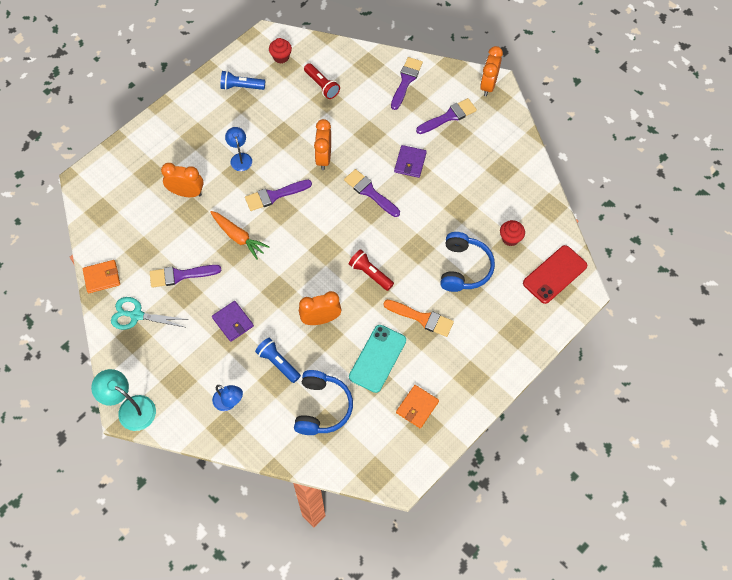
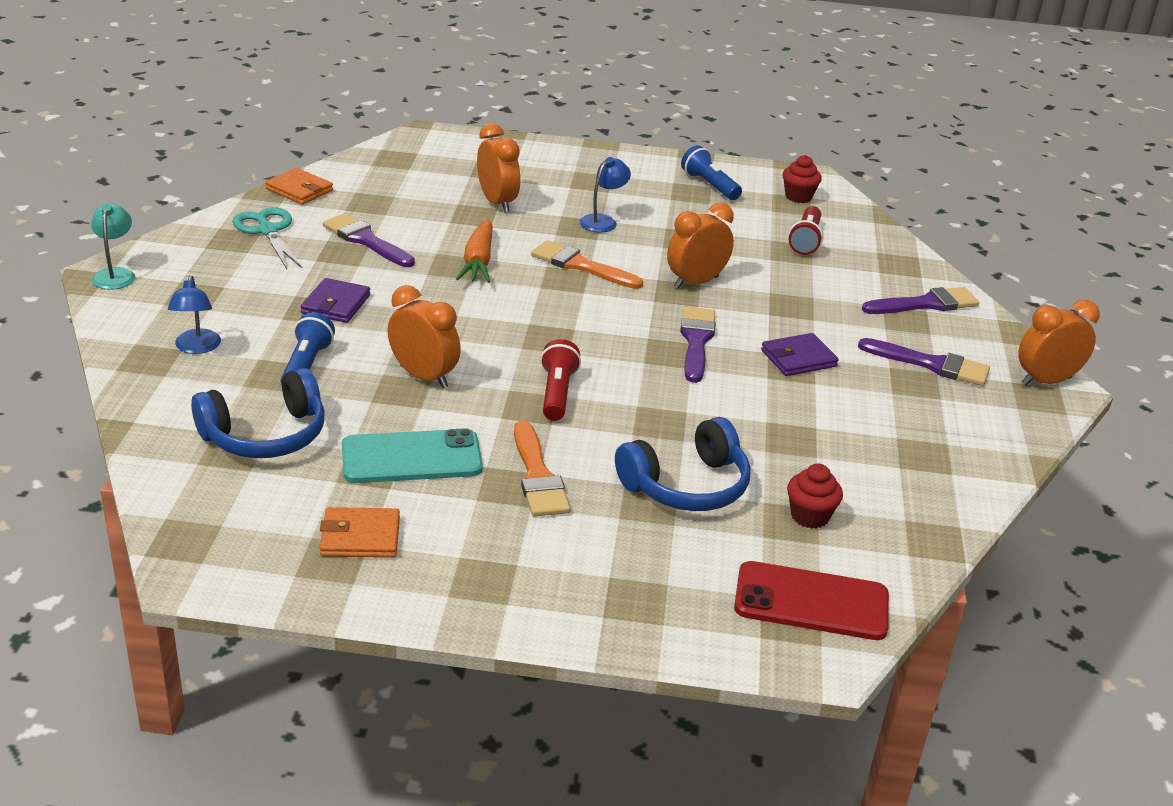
camera: 50 degrees right, 30 degrees down
turquoise lamp [91,369,156,431] -> turquoise lamp [91,203,135,290], size x0.66
purple brush [245,180,312,211] -> orange brush [531,240,643,289]

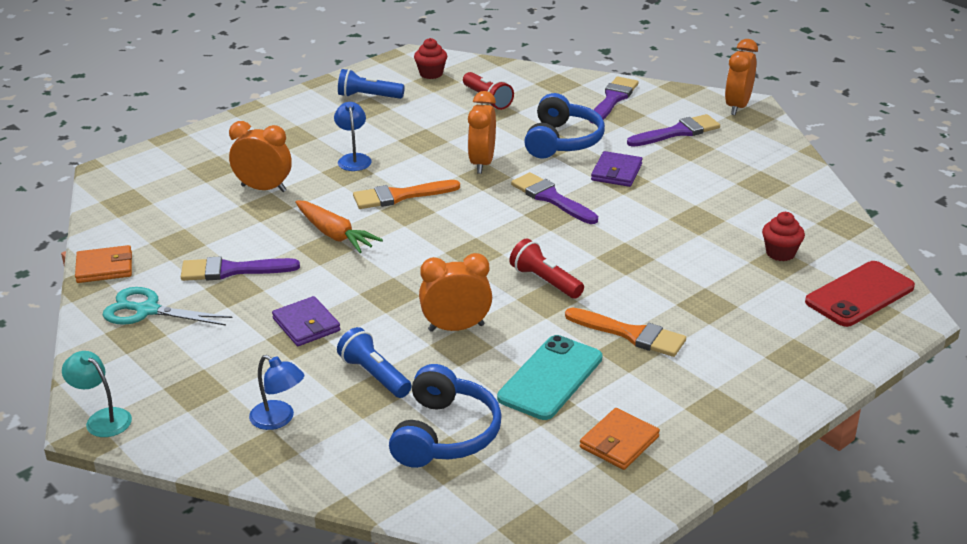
camera: 45 degrees left, 0 degrees up
blue headphones [615,417,751,511] -> blue headphones moved to [524,93,605,158]

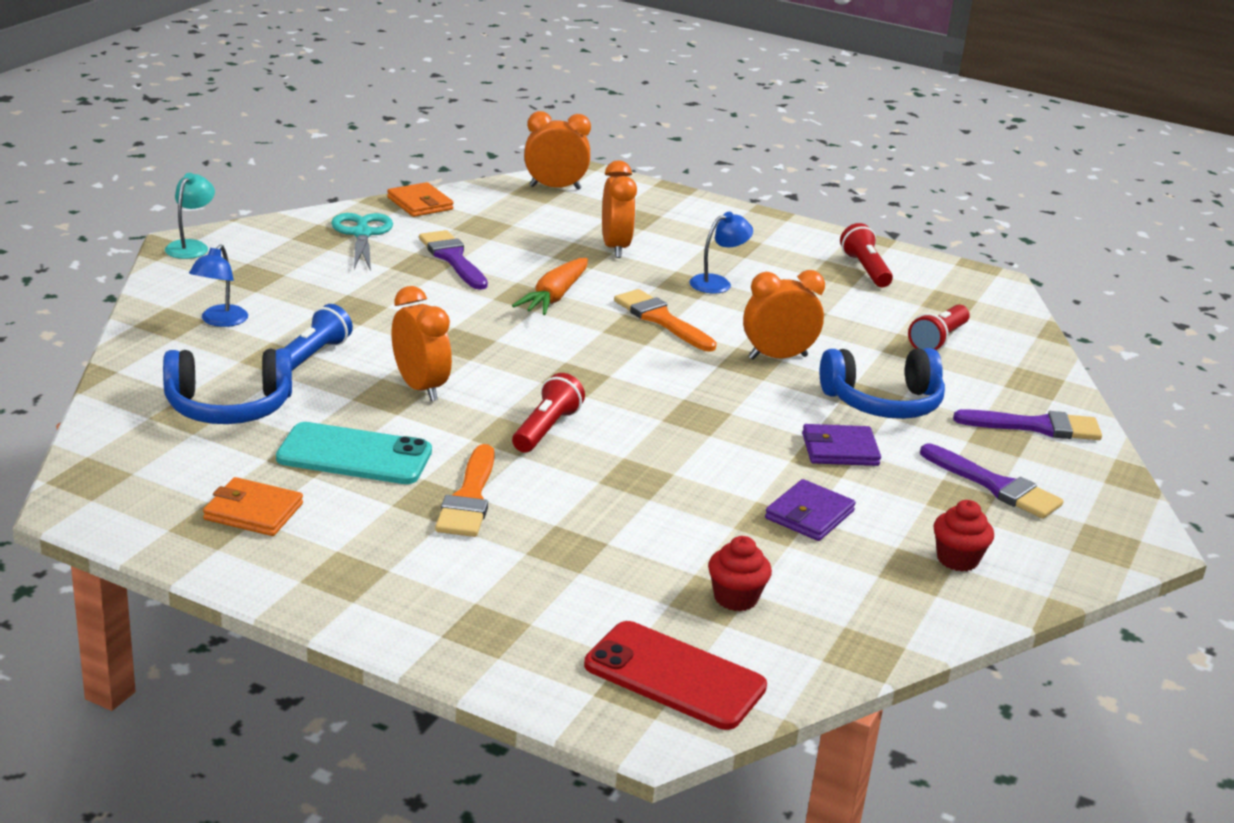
camera: 65 degrees right, 5 degrees down
purple wallet [272,296,340,346] -> purple wallet moved to [765,479,856,541]
blue flashlight [338,69,405,99] -> red flashlight [840,223,893,287]
red cupcake [414,38,447,79] -> red cupcake moved to [934,500,994,571]
purple brush [511,172,598,224] -> none
orange clock [725,39,758,115] -> orange clock moved to [524,111,591,190]

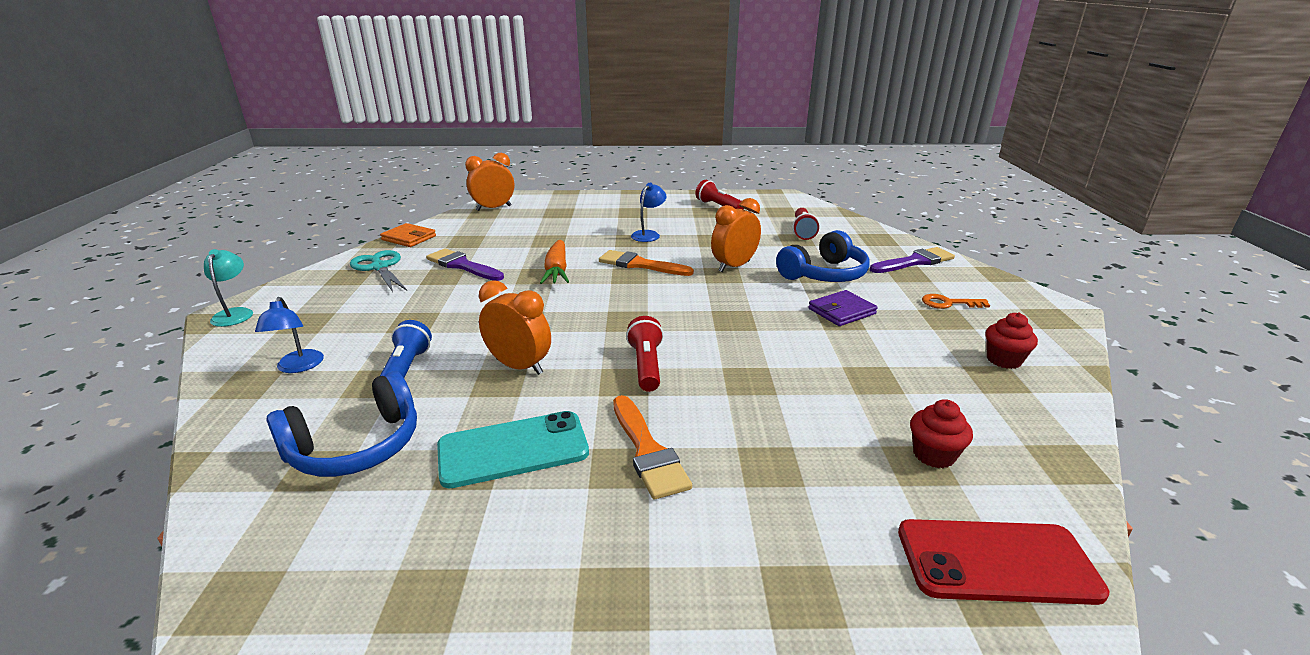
camera: 25 degrees left, 0 degrees up
orange wallet [203,477,303,536] -> none
orange clock [602,160,637,258] -> none
purple wallet [765,479,856,541] -> none
purple brush [920,444,1064,519] -> orange key [922,294,990,309]

